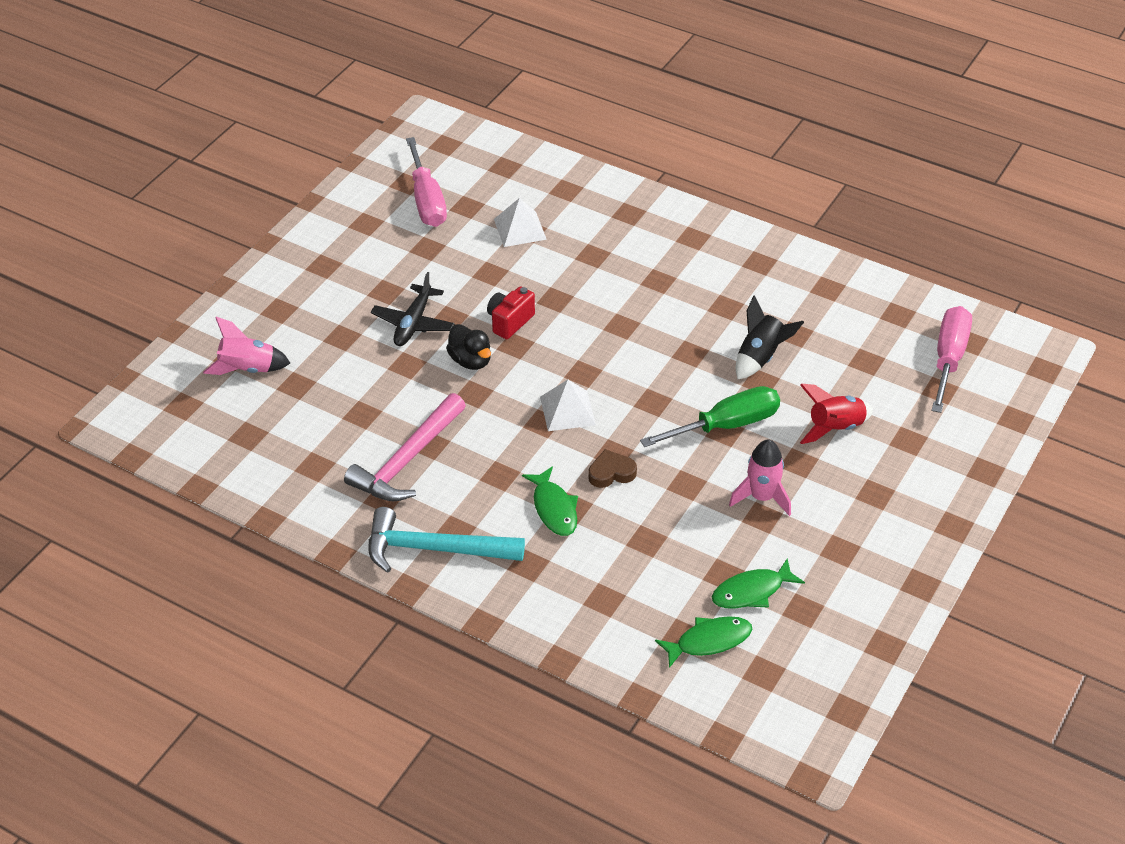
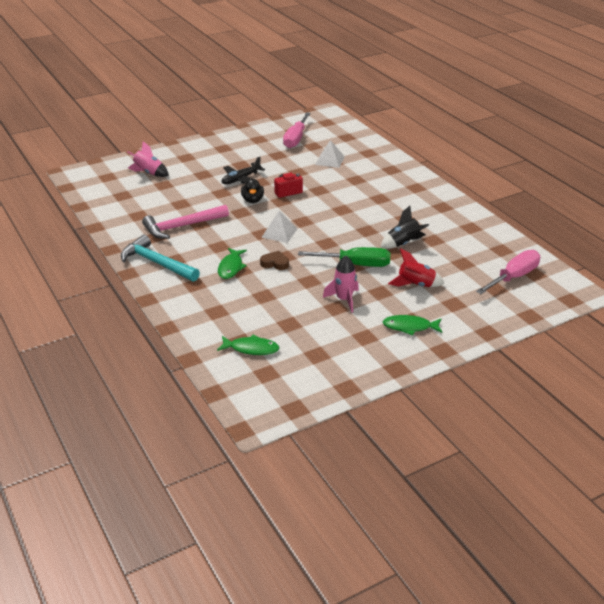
camera: 30 degrees right, 10 degrees down
green fish [712,558,805,608] -> green fish moved to [383,315,443,336]

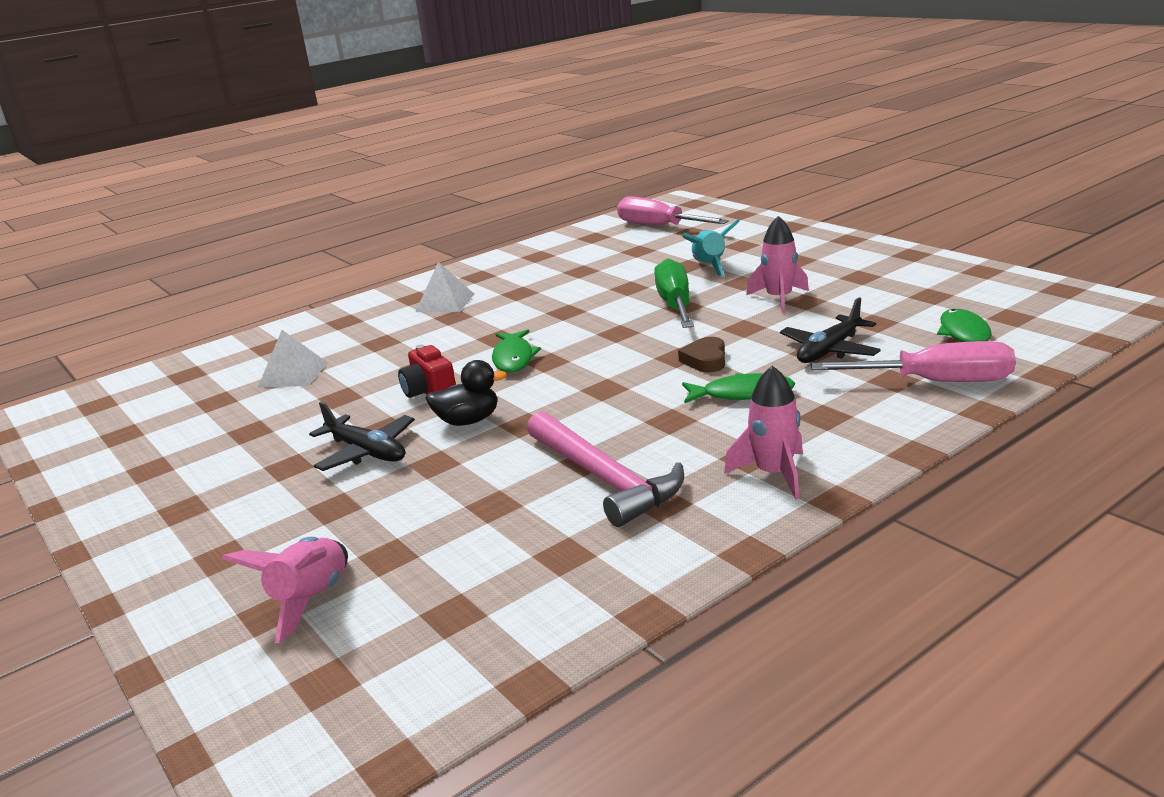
camera: 95 degrees left, 10 degrees down
turquoise hammer [121,235,200,281] -> pink rocket [724,365,803,499]
white pyramid [261,211,298,243] -> white pyramid moved to [416,262,474,312]
pink screwdriver [283,112,311,148] -> pink screwdriver moved to [811,341,1016,382]
black rocket [381,206,429,249] -> none
green fish [383,315,443,336] -> green fish moved to [492,330,541,372]
red rocket [388,248,444,287] -> turquoise rocket [683,219,740,276]
none -> black plane [780,297,881,363]

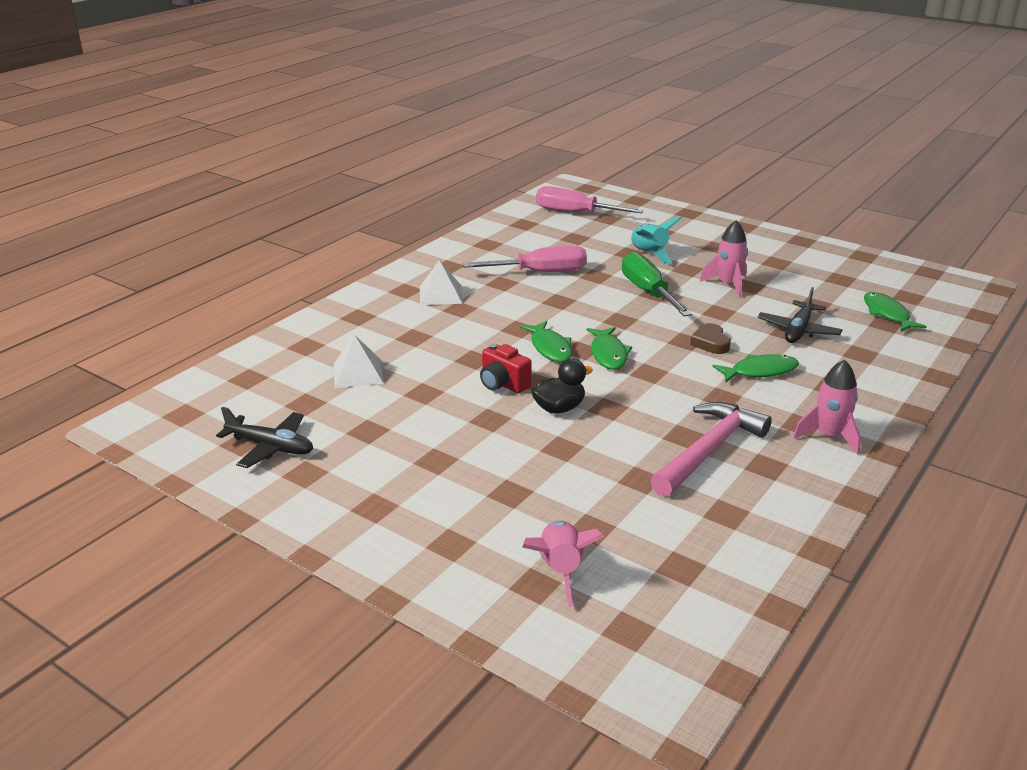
camera: 20 degrees left, 5 degrees up
black plane [309,402,415,471] -> black plane moved to [216,407,313,468]
pink hammer [527,411,684,527] -> pink hammer turned 90 degrees counterclockwise [650,402,772,497]
pink screwdriver [811,341,1016,382] -> pink screwdriver moved to [462,245,587,272]
none -> green fish [587,327,632,370]

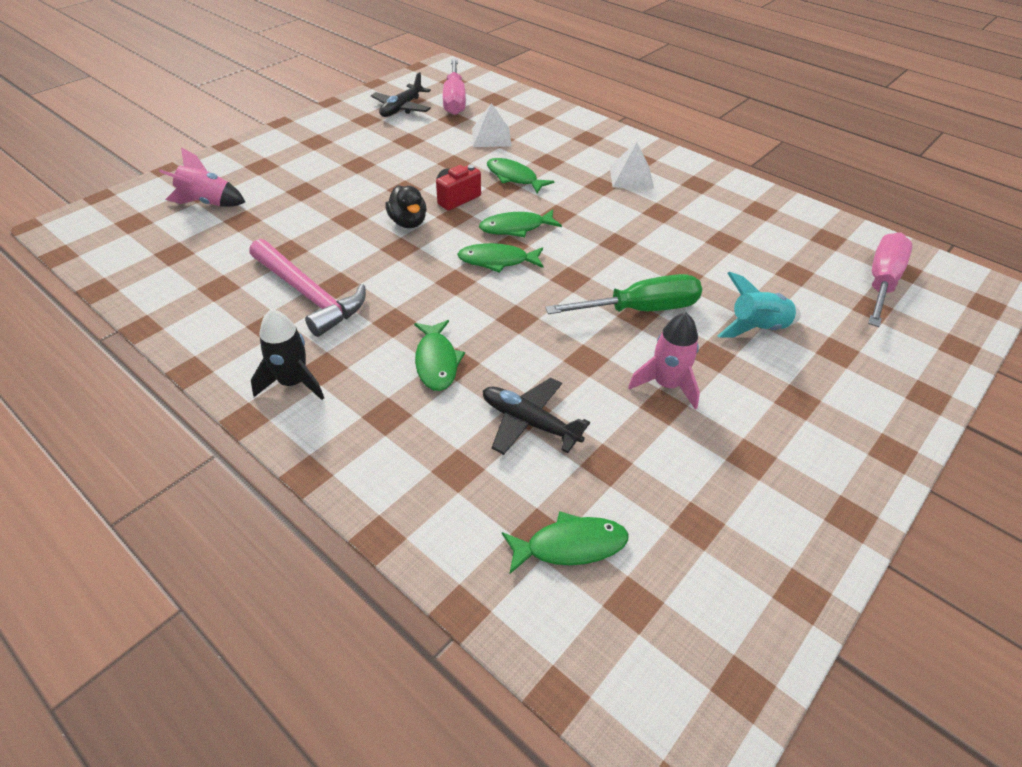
camera: 95 degrees right, 15 degrees up
pink screwdriver [462,245,587,272] -> pink screwdriver moved to [443,60,466,115]
brown heart [690,323,731,354] -> none
pink rocket [793,360,861,455] -> black rocket [251,309,324,400]
none -> green fish [487,158,554,194]

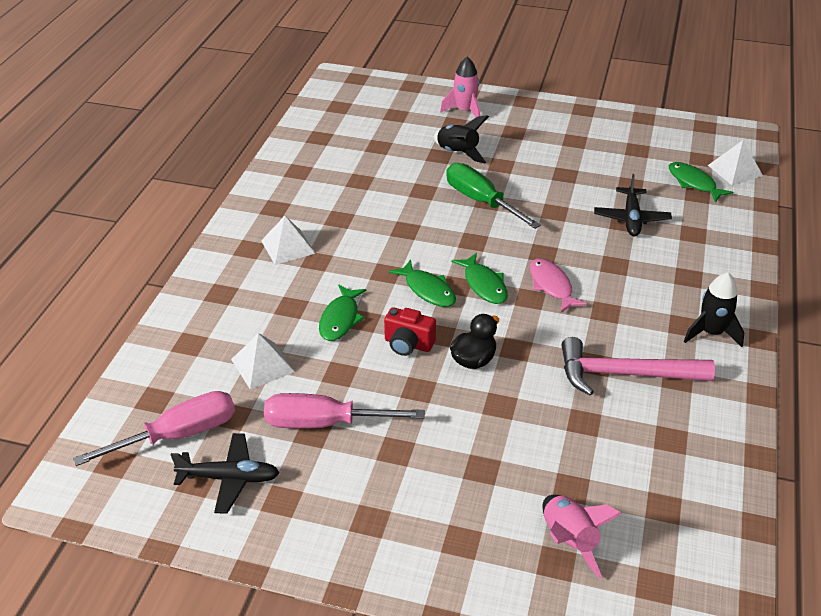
camera: 115 degrees left, 5 degrees down
pink hammer [249,239,366,337] -> pink hammer turned 105 degrees counterclockwise [561,337,715,396]
green fish [414,320,465,391] -> none
pink rocket [628,312,700,410] -> pink rocket moved to [440,57,480,118]
turquoise rocket [717,272,801,338] -> black rocket [434,115,489,163]
pink screwdriver [868,232,912,327] -> pink screwdriver moved to [264,393,425,429]
none -> pink fish [530,258,587,313]
none -> white pyramid [708,140,763,185]

